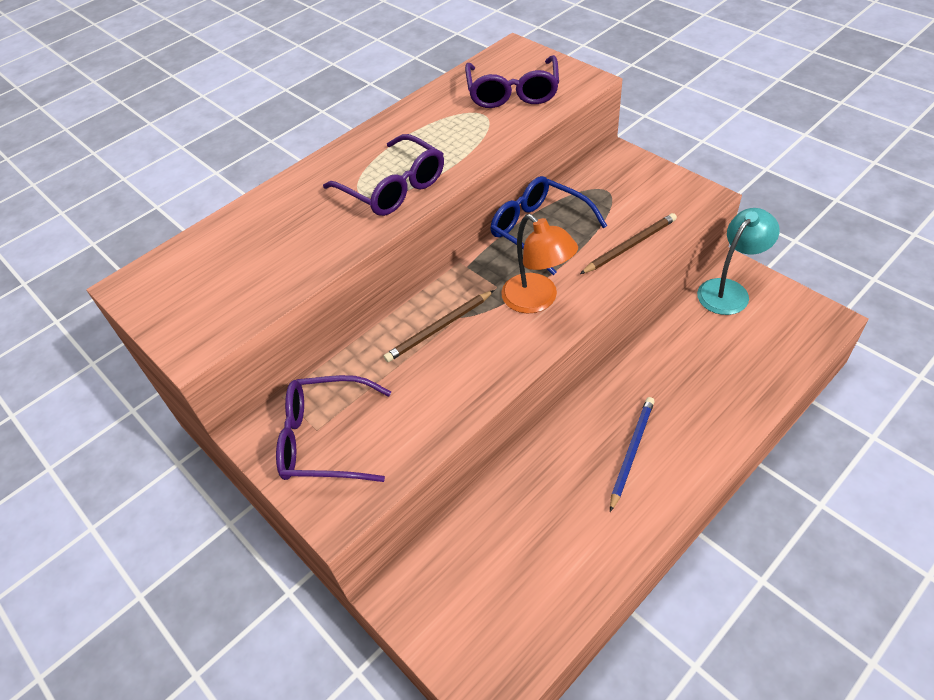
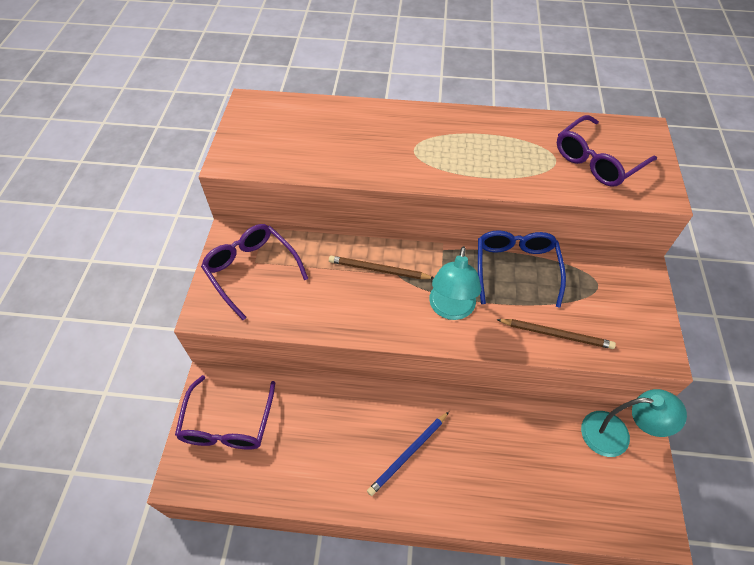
camera: 45 degrees right, 5 degrees up
purple glasses [323,134,444,216] -> purple glasses moved to [175,375,275,450]
orange lamp [502,214,578,314] -> turquoise lamp [429,246,481,320]
blue pencil [610,397,655,512] -> blue pencil turned 150 degrees clockwise [367,412,449,496]

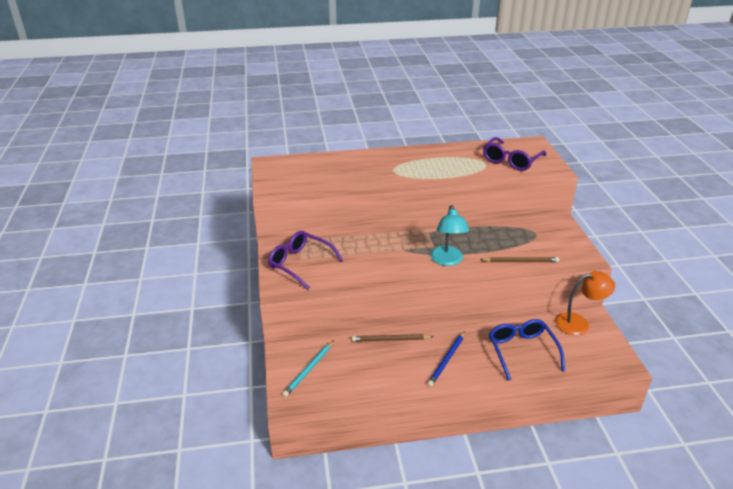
camera: 15 degrees left, 20 degrees down
purple glasses [175,375,275,450] -> turquoise pencil [282,340,334,397]
brown pencil [329,256,434,279] -> brown pencil moved to [352,334,434,342]
blue glasses [478,230,566,308] -> blue glasses moved to [489,319,565,381]
turquoise lamp [581,389,687,457] -> orange lamp [555,271,615,335]

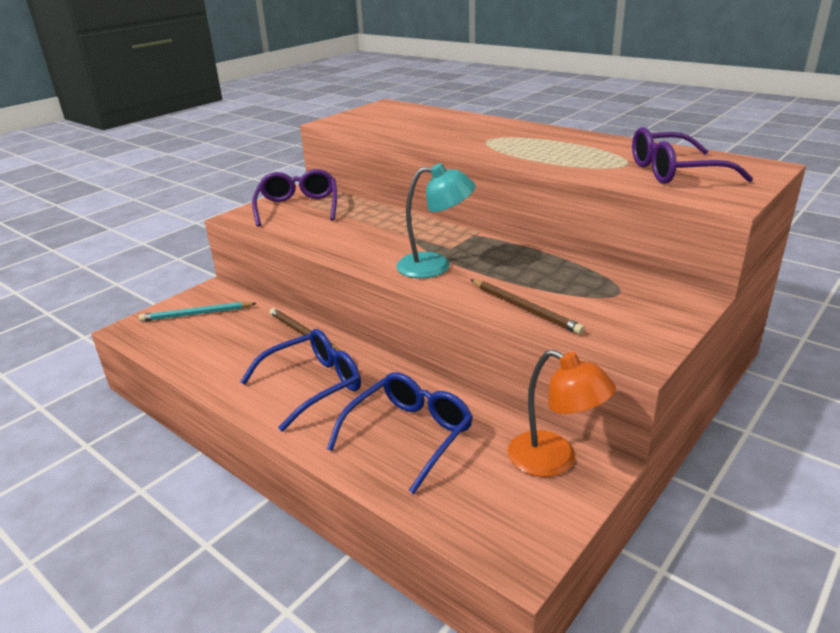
camera: 50 degrees right, 5 degrees down
blue pencil [427,331,465,387] -> blue glasses [240,329,361,432]
turquoise lamp [431,205,469,266] -> turquoise lamp turned 135 degrees counterclockwise [396,163,476,278]

